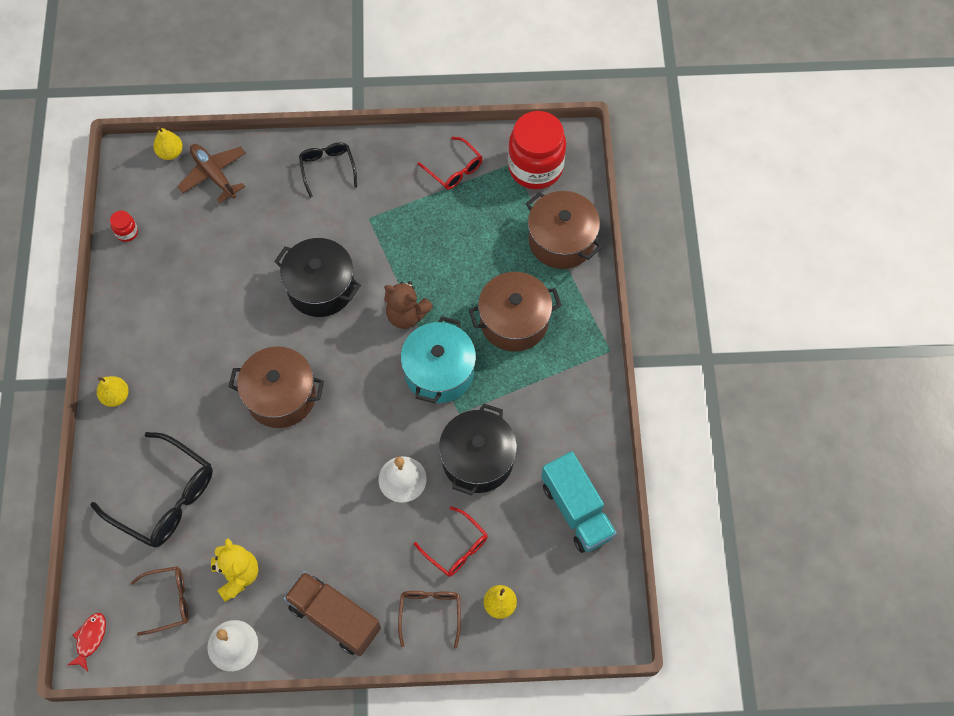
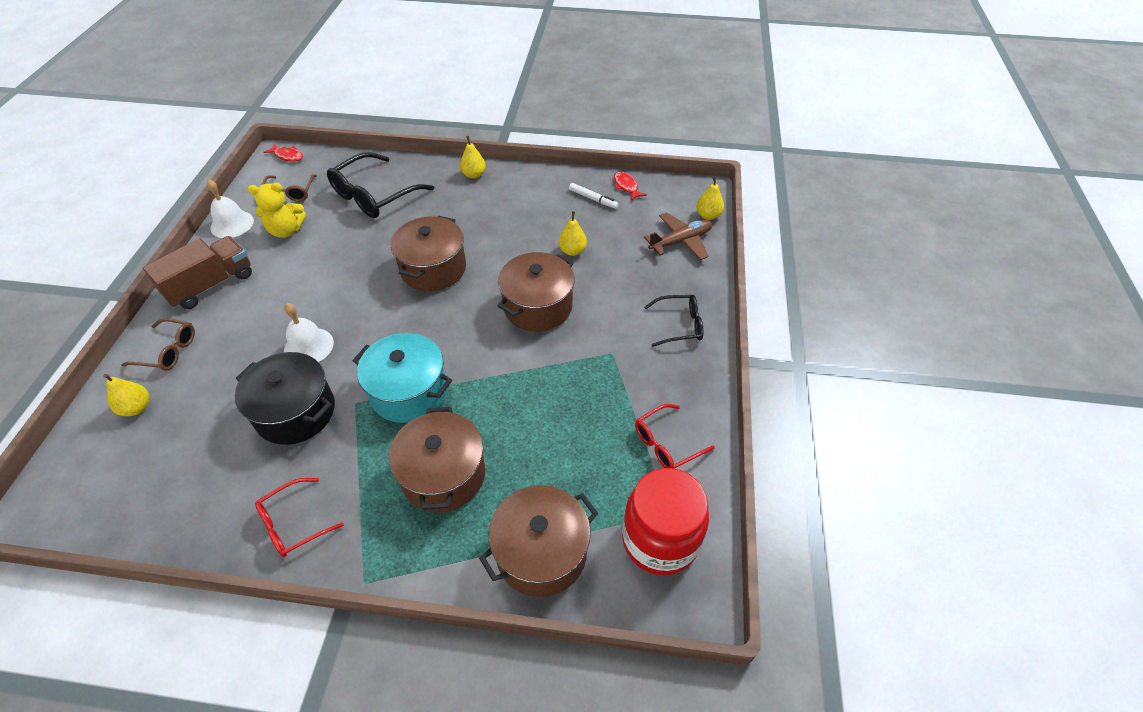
camera: 100 degrees right, 15 degrees down
red jar [110,211,138,242] -> red fish [614,172,647,201]
black pot [274,238,361,317] -> brown pot [497,252,575,332]
brown teddy bear [384,281,433,329] -> none
red glasses [414,506,488,577] -> red glasses moved to [255,478,344,557]
turquoise truck [541,452,617,553] -> none
none -> yellow pear [558,211,587,256]
none -> white marker [569,183,619,209]

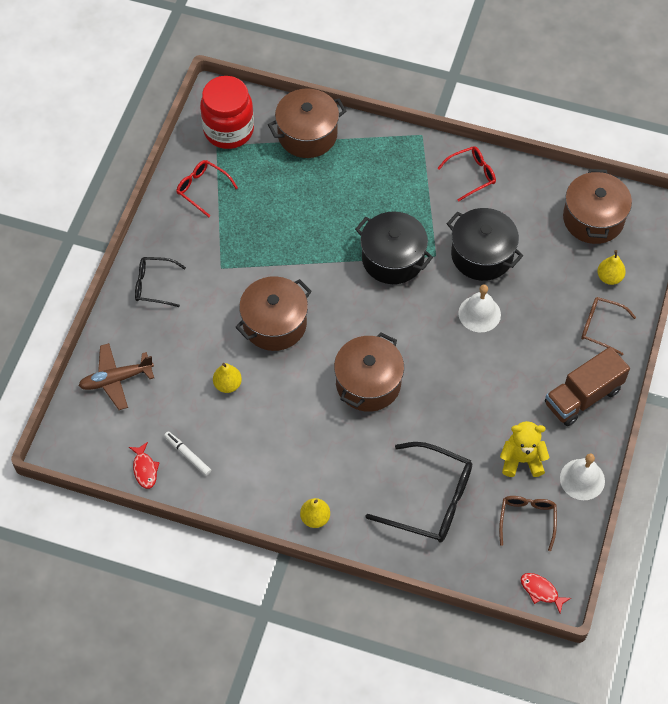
camera: 170 degrees left, 10 degrees up
black glasses [327,152,434,218] -> black glasses turned 60 degrees clockwise [365,442,472,542]
turquoise pot [353,333,452,423] -> black pot [355,211,433,284]
brown pot [389,407,486,512] -> brown pot moved to [563,169,632,244]
red glasses [635,404,715,468] -> red glasses turned 120 degrees counterclockwise [176,160,238,217]
yellow pear [696,176,724,220] -> none

